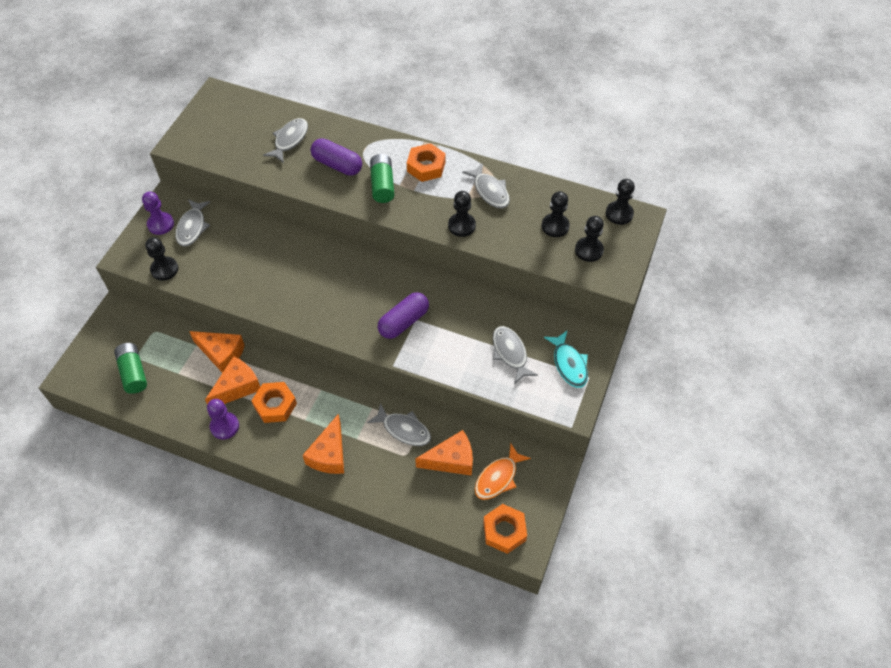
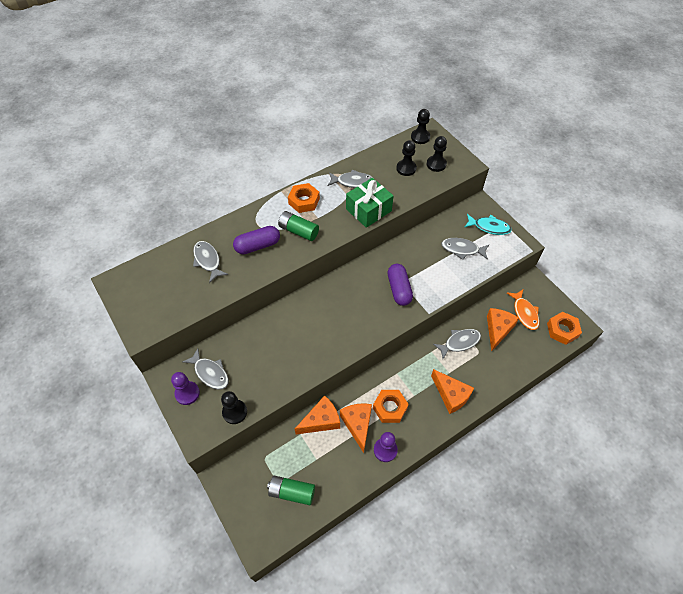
camera: 55 degrees left, 0 degrees up
black pawn [448,191,476,237] -> green gift [346,178,393,228]

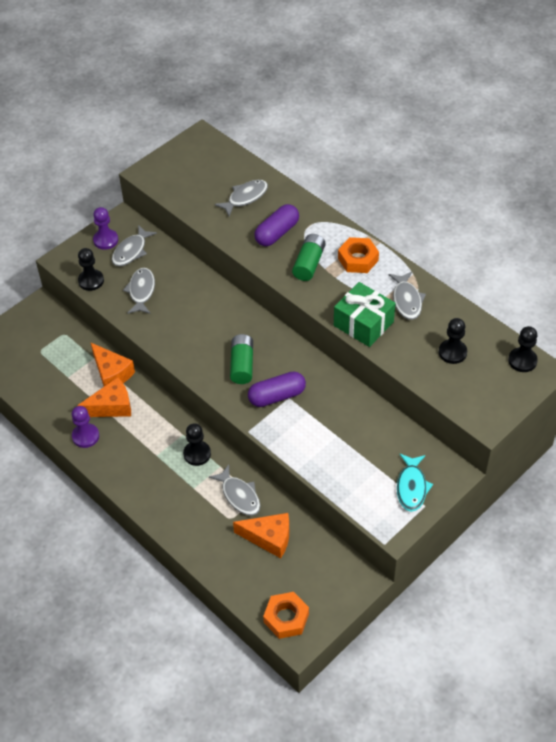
camera: 80 degrees right, 5 degrees down
purple capsule [233,226,280,254] -> purple capsule turned 75 degrees clockwise [254,204,299,246]
green battery [267,476,315,505] -> green battery moved to [230,334,253,384]
orange nut [373,390,409,423] -> none
black pawn [427,136,447,172] -> black pawn moved to [183,423,211,466]
orange cheese [431,369,474,414] -> none
grey fish [441,238,489,260] -> grey fish moved to [123,268,155,314]
orange fish [507,290,540,330] -> none

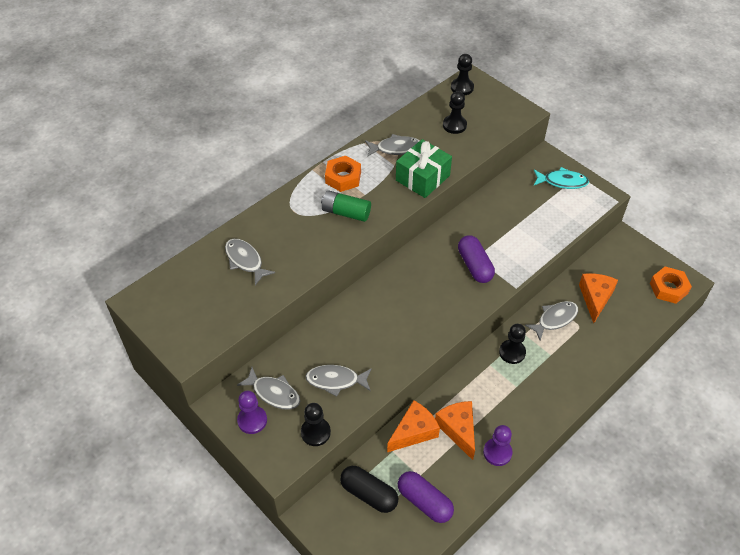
camera: 90 degrees left, 0 degrees up
green battery [230,334,253,384] -> none
purple capsule [254,204,299,246] -> purple capsule moved to [398,471,454,523]
none -> black capsule [340,466,398,513]

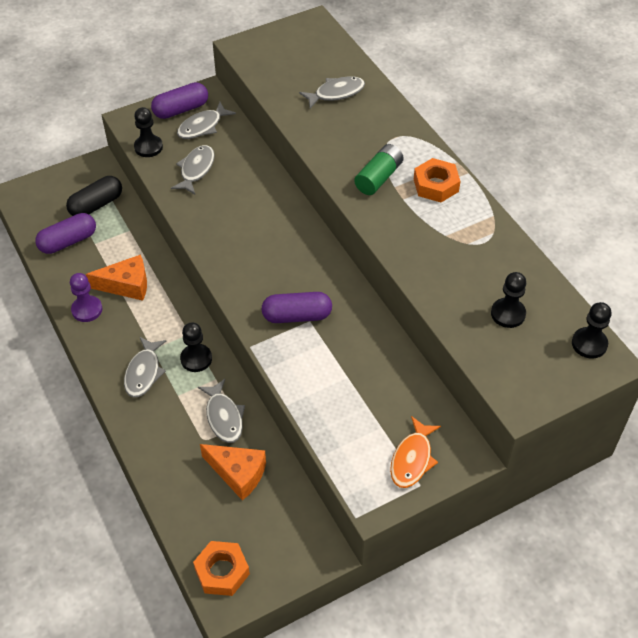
camera: 105 degrees right, 0 degrees up
purple pawn [237,391,267,434] -> purple capsule [151,82,208,119]
grey fish [365,134,420,157] -> grey fish moved to [124,337,166,398]
orange cheese [387,400,440,452] -> none
green gift [396,139,452,198] -> none
turquoise fish [534,167,589,189] -> orange fish [390,416,441,488]

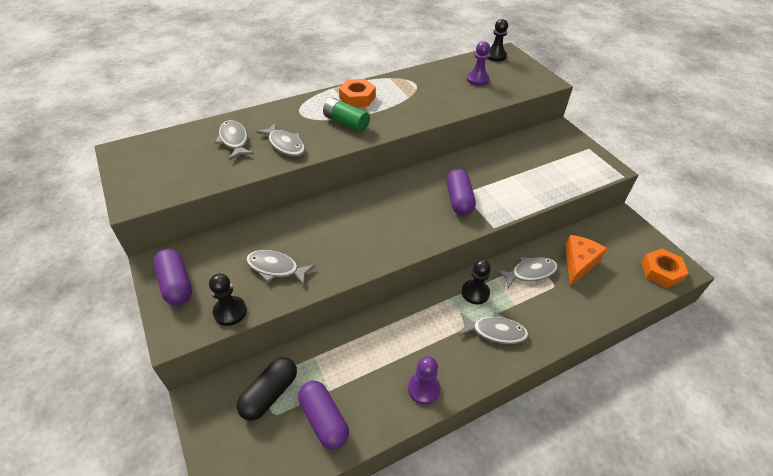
camera: 90 degrees left, 5 degrees down
black capsule [66,176,122,216] -> black capsule turned 75 degrees clockwise [237,357,297,421]
orange cheese [86,254,147,301] -> none
grey fish [177,102,236,139] -> grey fish moved to [256,122,305,157]
orange fish [390,416,441,488] -> none
black pawn [491,272,526,328] -> purple pawn [467,41,490,86]

